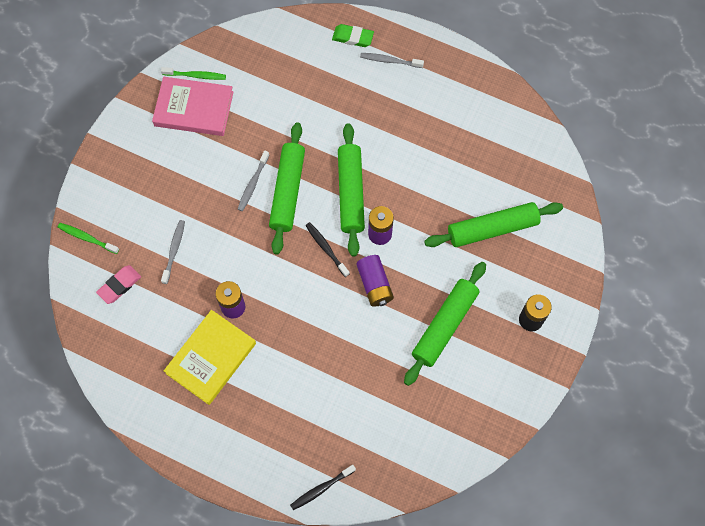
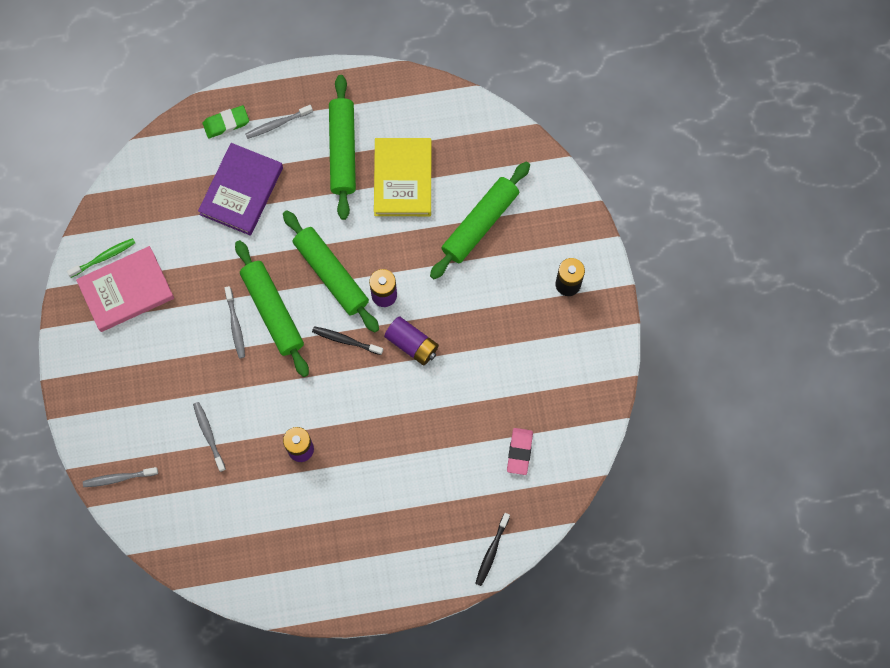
camera: 35 degrees left, 5 degrees up
green toothbrush [57,223,119,254] -> grey toothbrush [83,467,158,487]
pink eraser [96,265,141,304] -> pink eraser moved to [507,428,533,475]
yellow book [164,310,256,405] -> yellow book moved to [374,138,432,216]
green rolling pin [404,262,486,386] -> green rolling pin moved to [329,75,356,220]
none -> purple book [198,143,283,236]

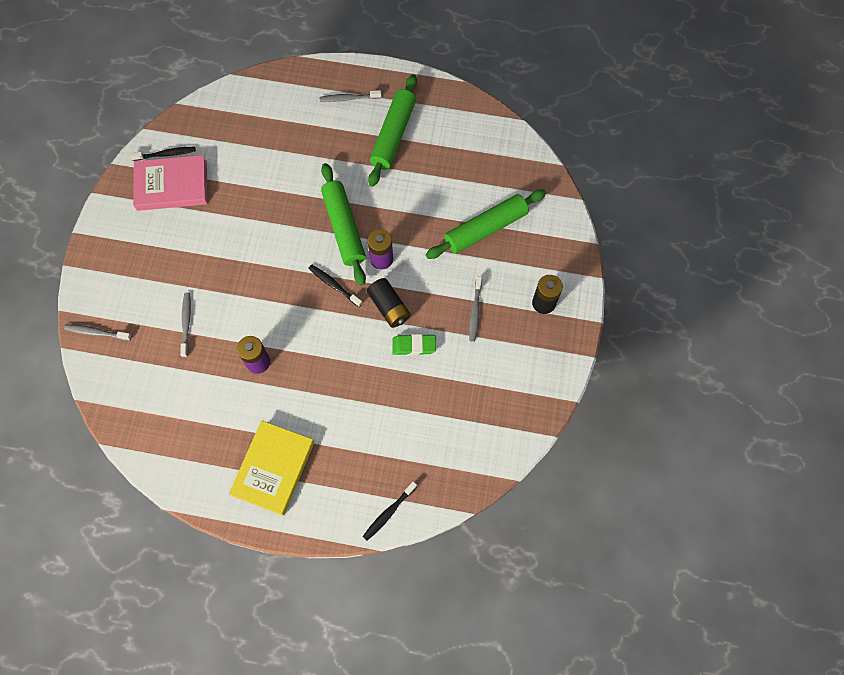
camera: 20 degrees right, 5 degrees down
green toothbrush [67,238,135,278] -> black toothbrush [130,147,196,161]
purple book [198,143,283,236] -> none
green eraser [203,105,249,138] -> green eraser moved to [392,334,436,355]
grey toothbrush [225,286,245,358] -> grey toothbrush moved to [469,276,482,342]
green rolling pin [235,240,309,377] -> none
yellow book [374,138,432,216] -> yellow book moved to [229,420,314,516]
purple battery [384,316,439,365] -> black battery [367,278,411,328]
pink eraser [507,428,533,475] -> none

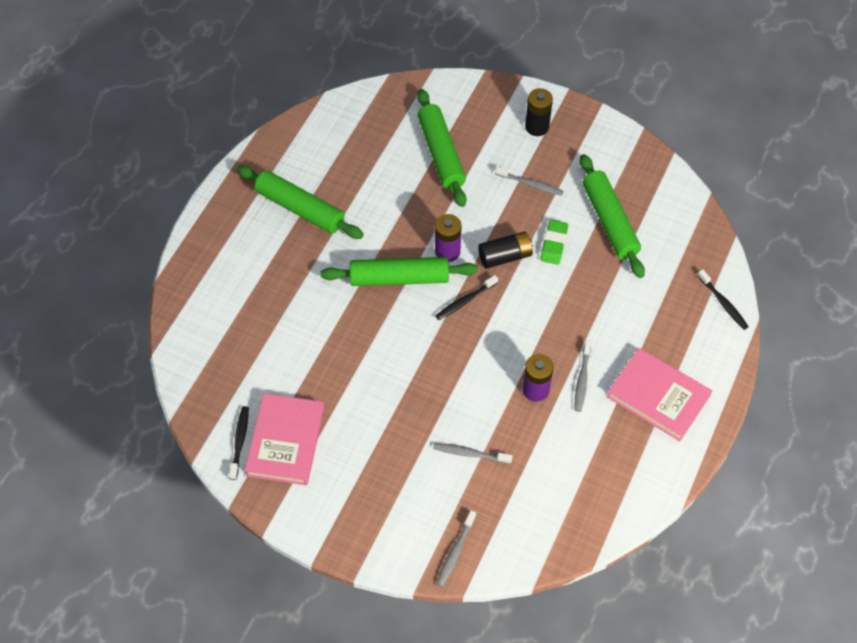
camera: 75 degrees left, 10 degrees down
yellow book [229,420,314,516] -> pink book [607,348,712,441]
grey toothbrush [320,90,381,102] -> grey toothbrush moved to [574,340,592,412]
none -> green rolling pin [580,154,645,278]

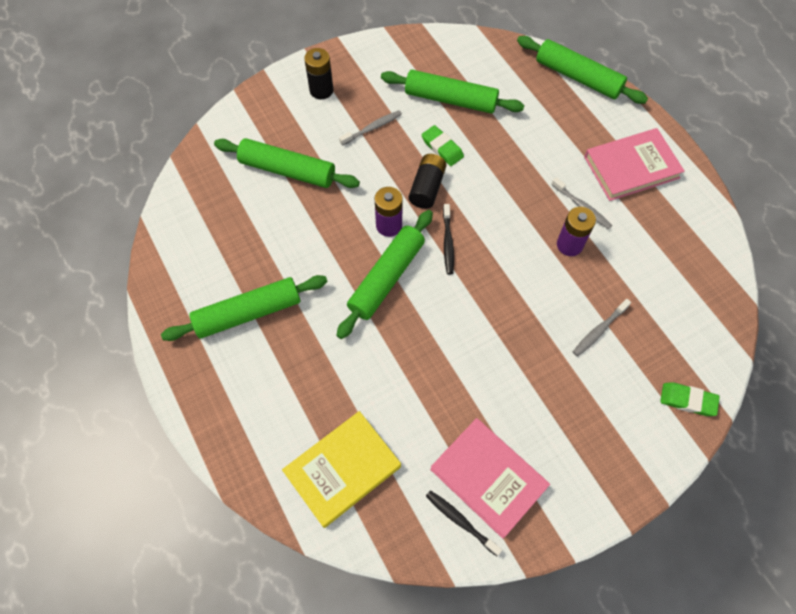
camera: 55 degrees left, 5 degrees up
grey toothbrush [437,510,476,587] -> green eraser [660,382,720,416]
black toothbrush [697,269,749,330] -> green rolling pin [517,36,648,104]
none -> yellow book [282,411,401,528]

